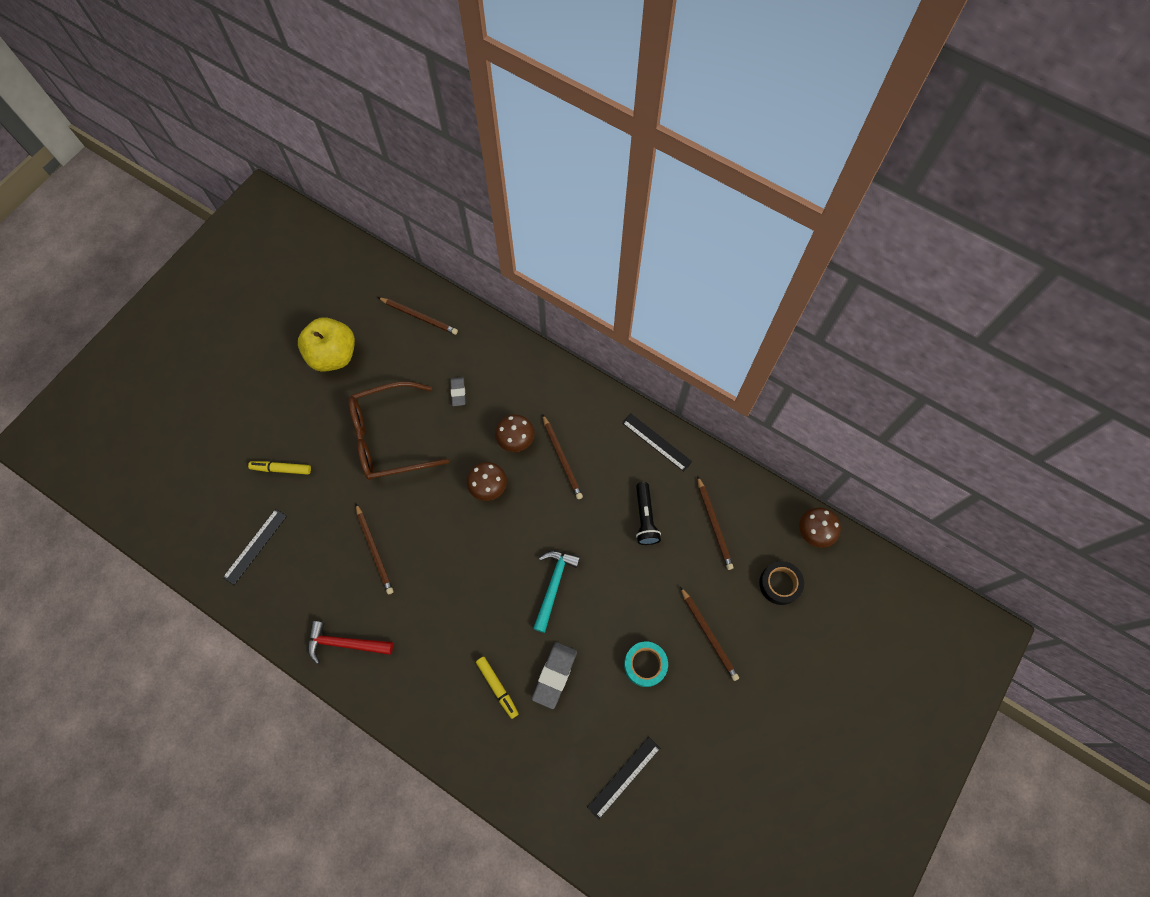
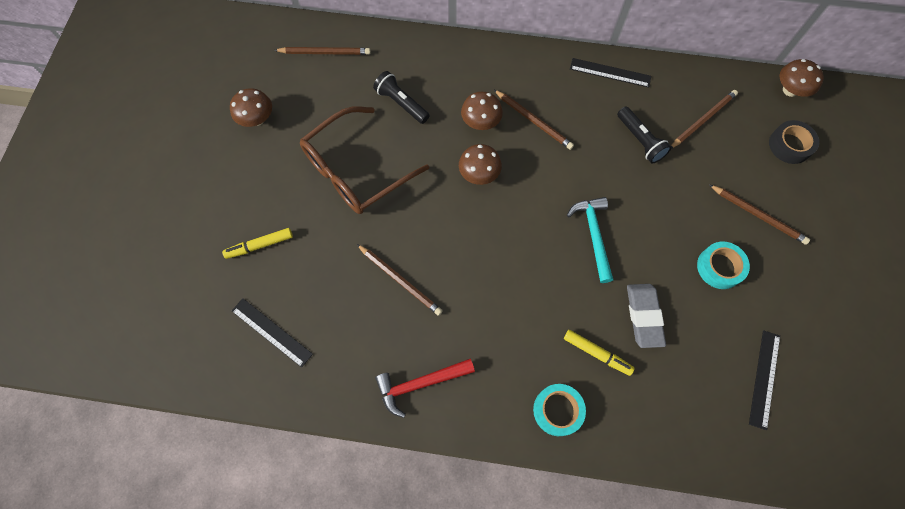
camera: 25 degrees left, 0 degrees up
black ruler [223,509,287,585] -> black ruler turned 60 degrees counterclockwise [232,298,313,368]
yellow apple [298,317,355,372] -> brown mushroom [230,88,272,127]
grey eraser [451,377,466,406] -> black flashlight [373,71,430,124]
brown pencil [698,477,734,570] -> brown pencil turned 90 degrees counterclockwise [671,90,738,148]
none -> turquoise tape [533,384,586,436]

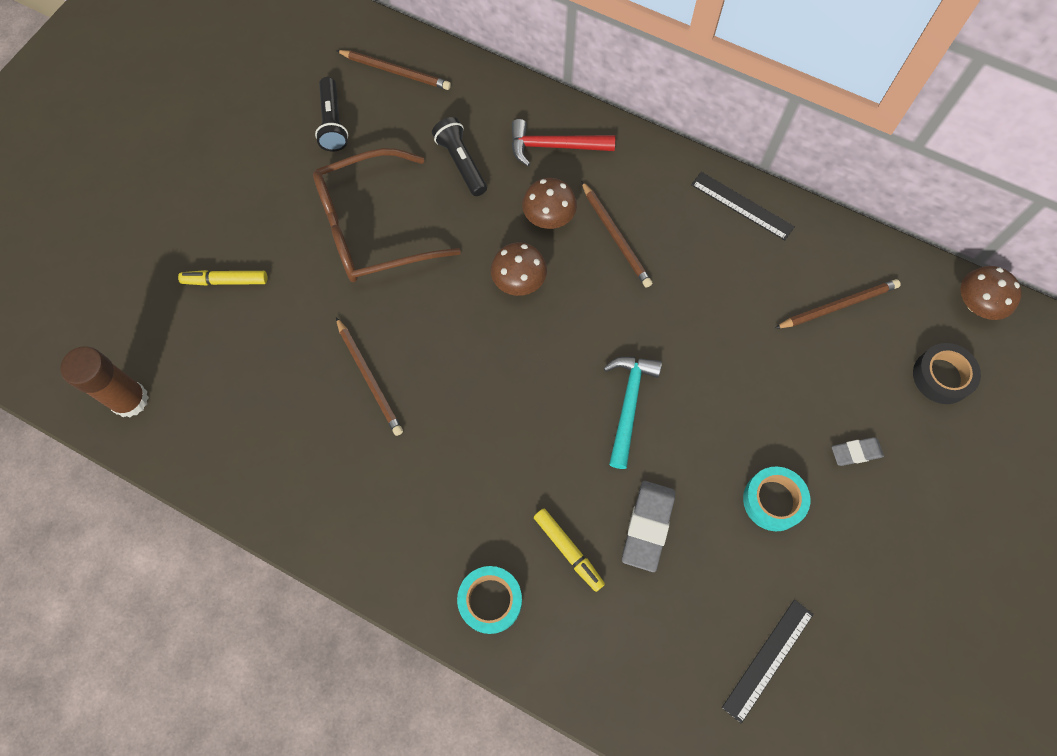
camera: 20 degrees right, 0 degrees up
brown mushroom [230,88,272,127] -> none
black ruler [232,298,313,368] -> none
red hammer [375,359,475,418] -> red hammer moved to [511,119,615,166]
black flashlight [617,106,671,164] -> black flashlight moved to [315,77,348,152]
brown pencil [709,185,810,245] -> grey eraser [832,437,884,466]
none -> brown glue stick [60,346,149,417]

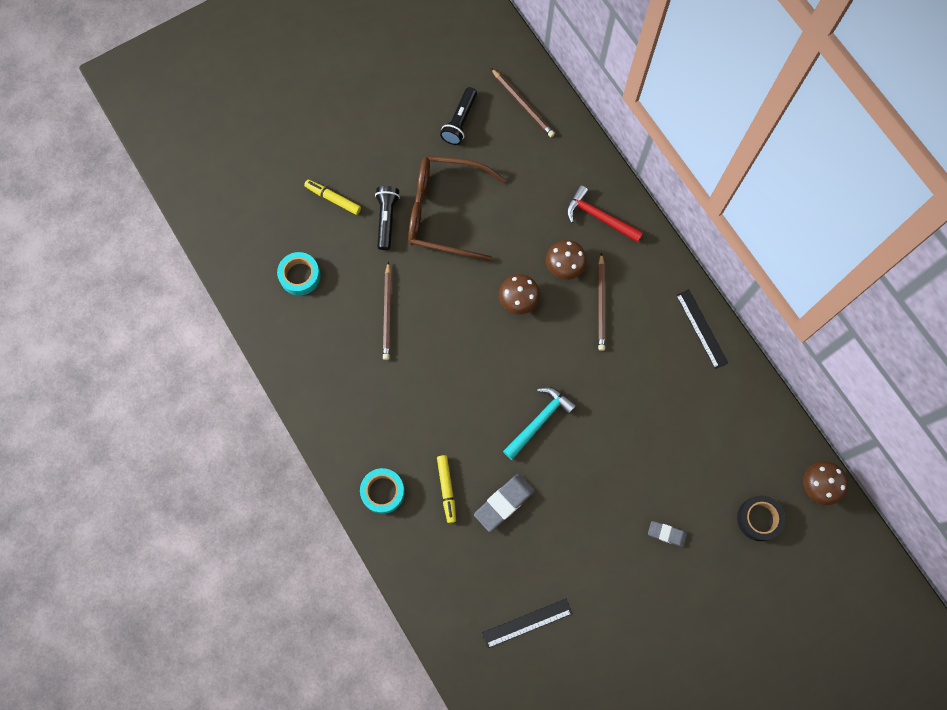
camera: 30 degrees right, 5 degrees up
brown glue stick [60,346,149,417] -> none
black flashlight [432,117,487,196] -> black flashlight moved to [375,186,400,250]
turquoise tape [743,466,810,531] -> turquoise tape moved to [277,252,321,296]
brown pencil [774,279,901,329] -> none

